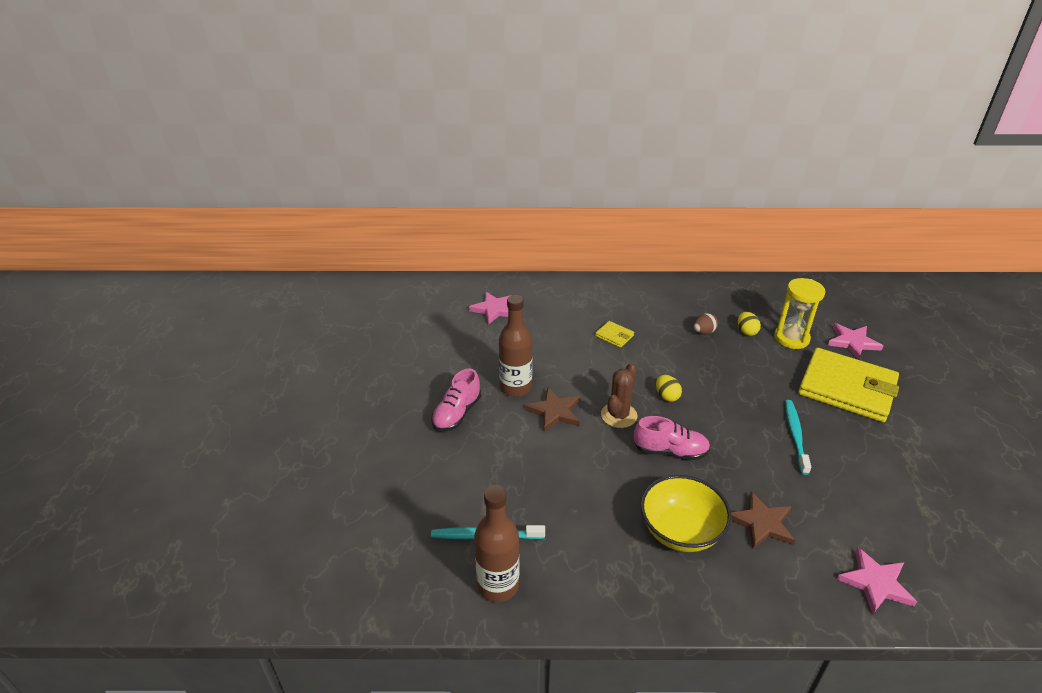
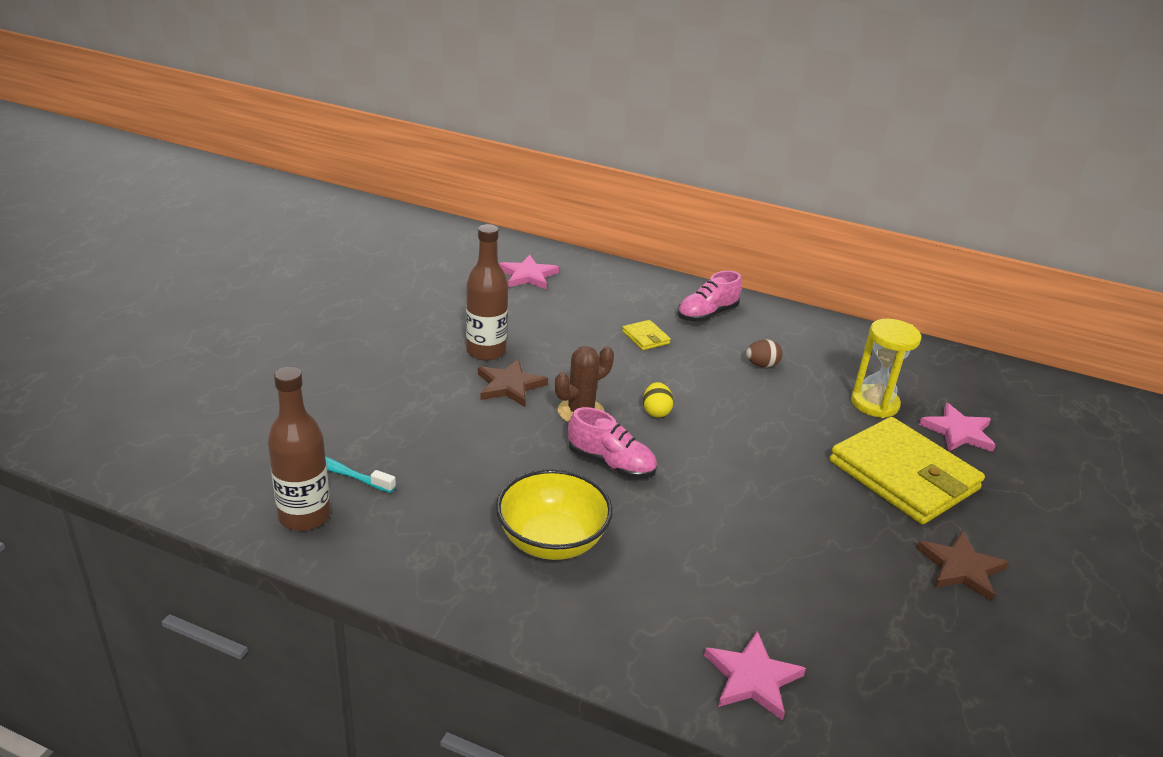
camera: 20 degrees right, 5 degrees down
pink shoe [431,368,481,432] -> pink shoe moved to [677,271,742,322]
brown star [731,491,795,550] -> brown star moved to [916,531,1009,602]
yellow egg [738,312,761,336] -> none
turquoise toothbrush [785,400,811,475] -> none

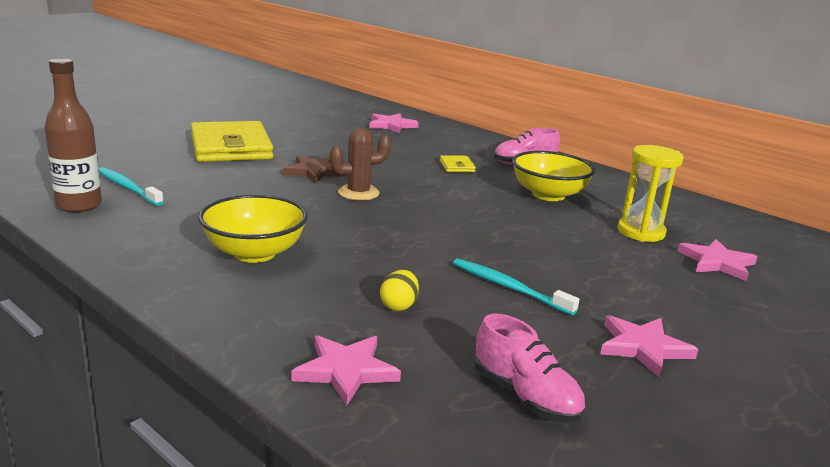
camera: 20 degrees right, 10 degrees down
brown bottle [466,224,508,361] -> none
pink shoe [568,407,657,479] -> pink shoe moved to [474,314,585,423]
yellow egg [643,382,674,418] -> yellow egg moved to [380,270,419,311]
brown egg [746,339,782,367] -> yellow bowl [512,151,595,201]
yellow wallet [829,417,985,524] -> yellow wallet moved to [191,121,273,162]
brown star [916,531,1009,602] -> pink star [600,315,698,377]
none -> turquoise toothbrush [453,258,579,315]

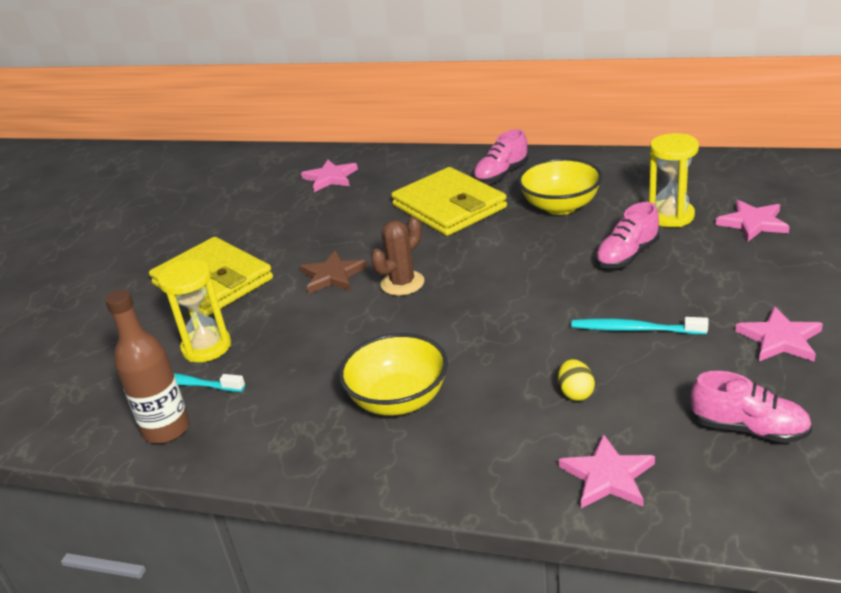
camera: 20 degrees left, 10 degrees up
yellow wallet [440,155,476,172] -> yellow wallet [391,167,507,236], size x2.47
none -> yellow hourglass [158,259,231,362]
none -> pink shoe [595,202,660,269]

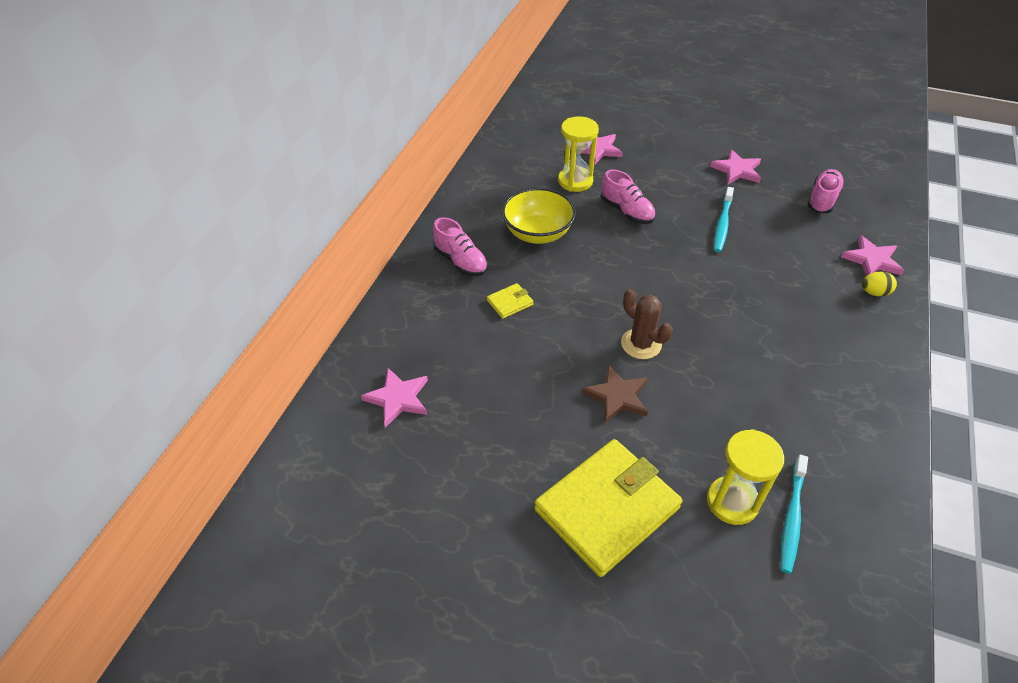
camera: 90 degrees left, 15 degrees up
brown bottle [105,290,189,443] -> none
yellow bowl [339,333,448,416] -> none
yellow wallet [391,167,507,236] -> yellow wallet [487,283,533,319], size x0.40
yellow egg [558,359,595,401] -> yellow egg moved to [862,271,897,297]

